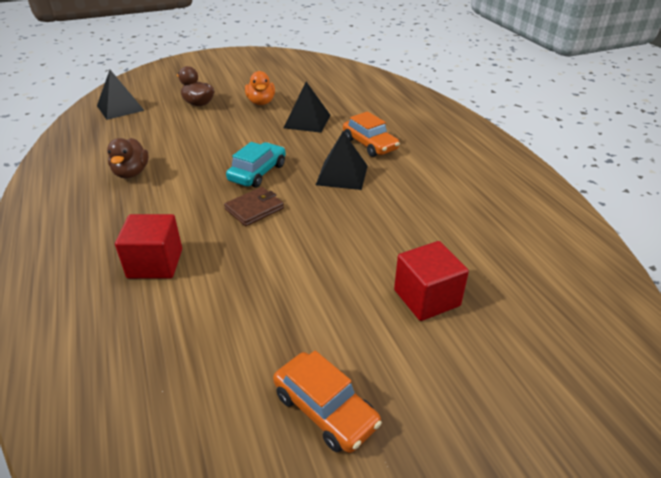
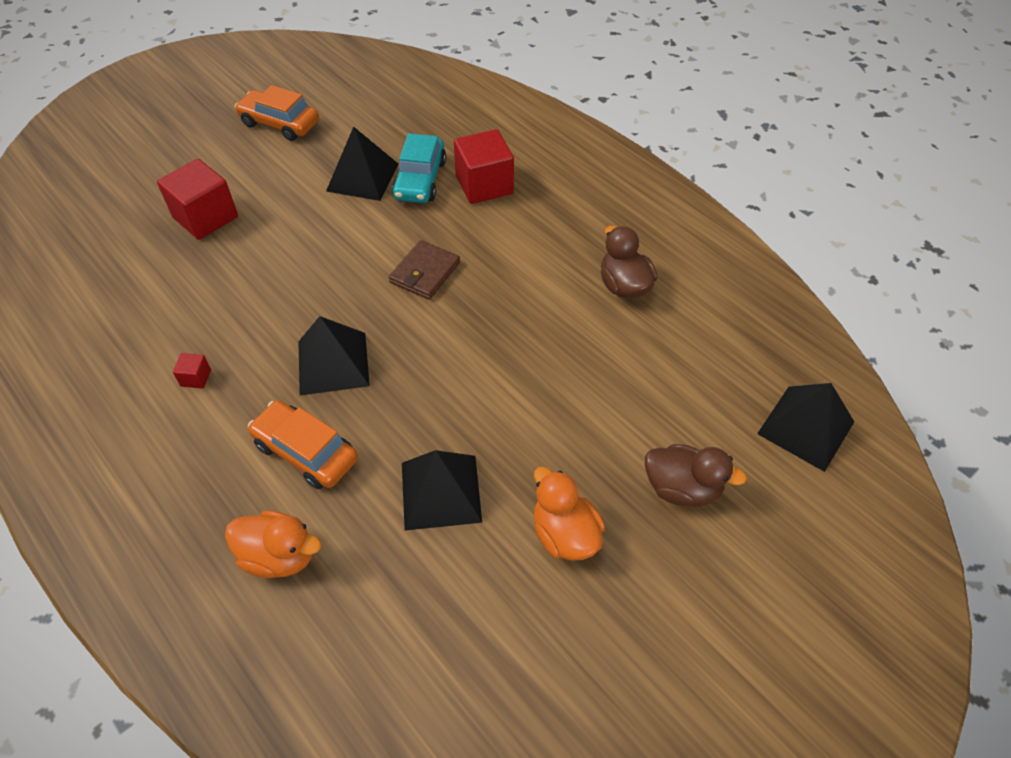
camera: 160 degrees right, 15 degrees up
turquoise car [226,142,286,188] -> turquoise car moved to [392,133,446,203]
none -> red cube [173,353,211,389]
none -> orange duck [225,510,321,578]
none -> black pyramid [326,126,398,201]

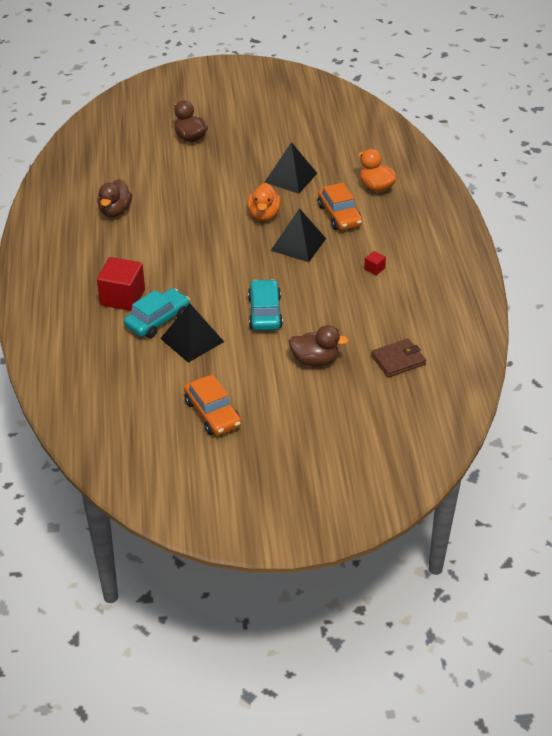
camera: 145 degrees left, 10 degrees down
red cube [157,159,238,240] -> brown duck [289,325,349,366]
brown wallet [389,240,460,300] -> brown wallet moved to [371,338,426,377]
orange duck [534,467,605,561] -> orange duck moved to [247,183,281,221]
black pyramid [757,383,854,472] -> none
none -> turquoise car [248,279,283,331]

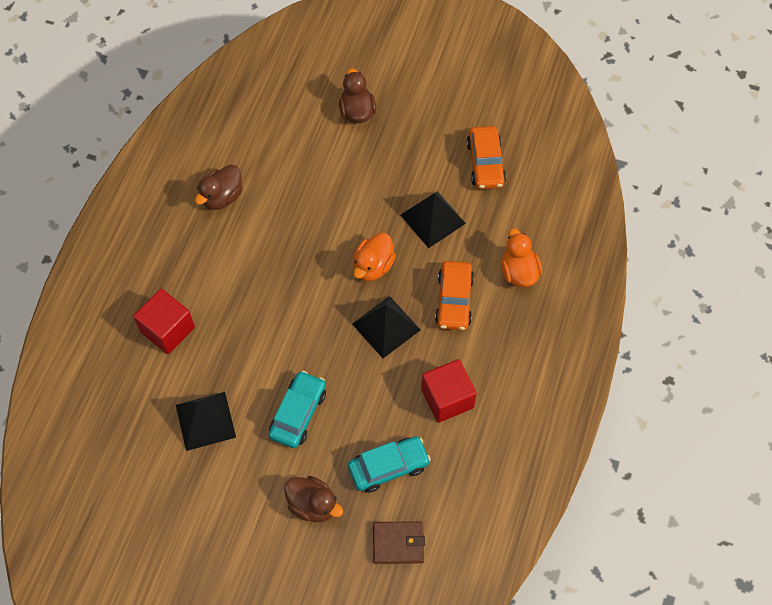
camera: 25 degrees right, 20 degrees up
turquoise car [124,288,190,338] -> turquoise car moved to [348,436,431,493]
orange car [184,374,241,436] -> orange car moved to [467,126,506,189]
red cube [364,251,386,275] -> red cube [421,359,477,423], size x2.28

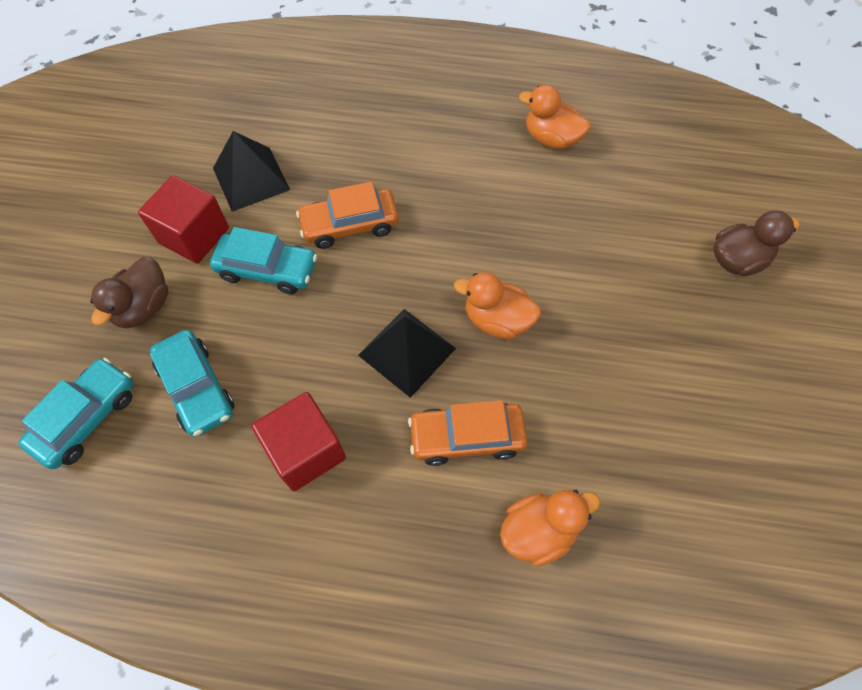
camera: 80 degrees right, 0 degrees up
red cube [133,289,195,354] -> red cube moved to [138,175,229,264]
brown duck [195,165,243,210] -> orange duck [519,85,591,149]
brown wallet [373,521,425,564] -> turquoise car [18,358,134,469]
black pyramid [401,191,466,248] -> none
orange car [467,126,506,189] -> orange car moved to [296,182,399,249]

